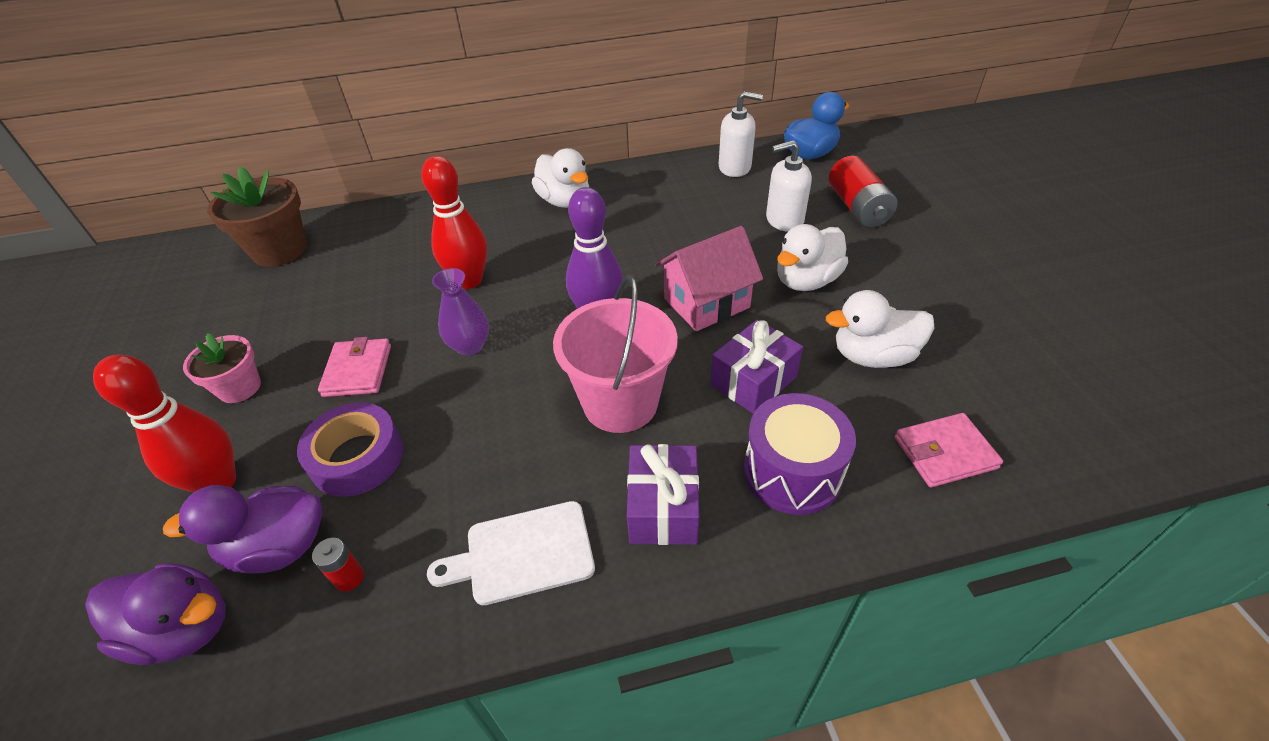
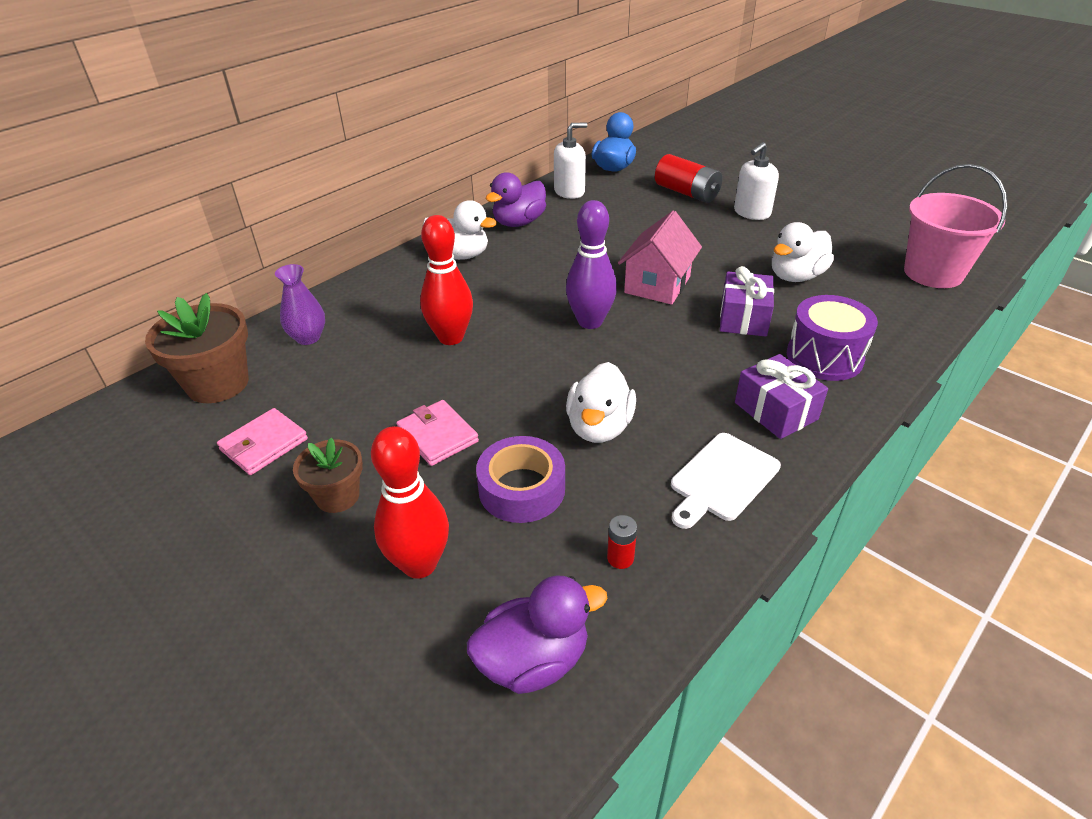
camera: 35 degrees left, 5 degrees down
purple duck [163,485,322,573] -> purple duck moved to [485,172,546,227]
pink flower pot [183,333,261,403] -> brown flower pot [293,437,363,513]
purple vase [432,268,489,356] -> purple vase moved to [275,264,325,345]
pink bucket [553,275,678,433] -> pink bucket moved to [904,164,1007,288]
white soap dispenser [766,140,812,232] -> white soap dispenser moved to [734,142,779,220]
white duck [777,224,848,291] -> white duck moved to [566,362,636,443]
pink wallet [895,413,1003,488] -> pink wallet moved to [217,408,308,475]

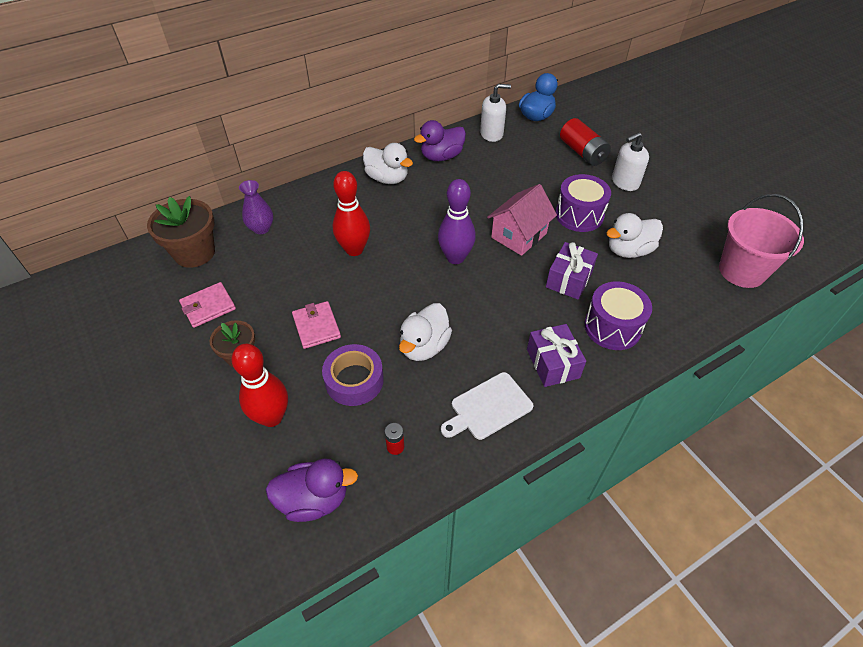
camera: 15 degrees right, 10 degrees up
none -> purple drum [556,174,611,232]

